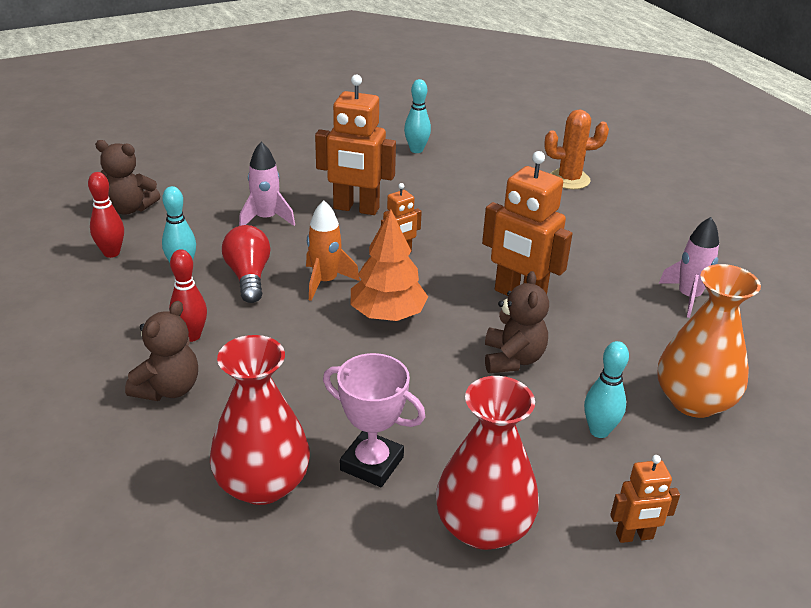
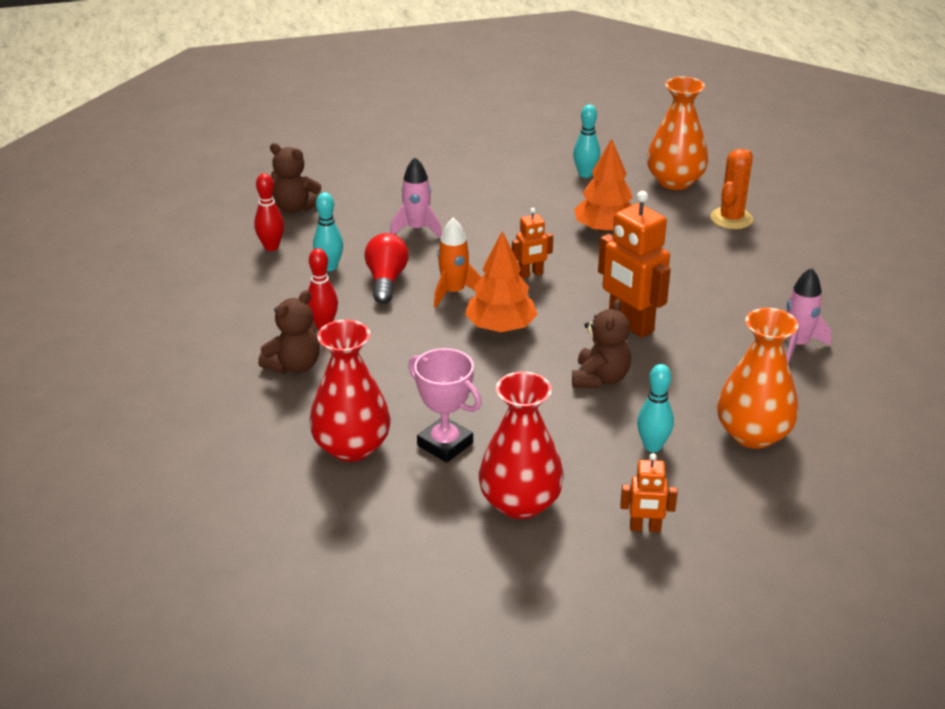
camera: 15 degrees right, 0 degrees up
orange robot [315,74,396,215] -> none
orange cactus [544,109,609,189] -> orange cactus turned 75 degrees counterclockwise [710,149,753,229]
none -> orange tree [574,139,633,233]
none -> orange vase [647,77,708,190]

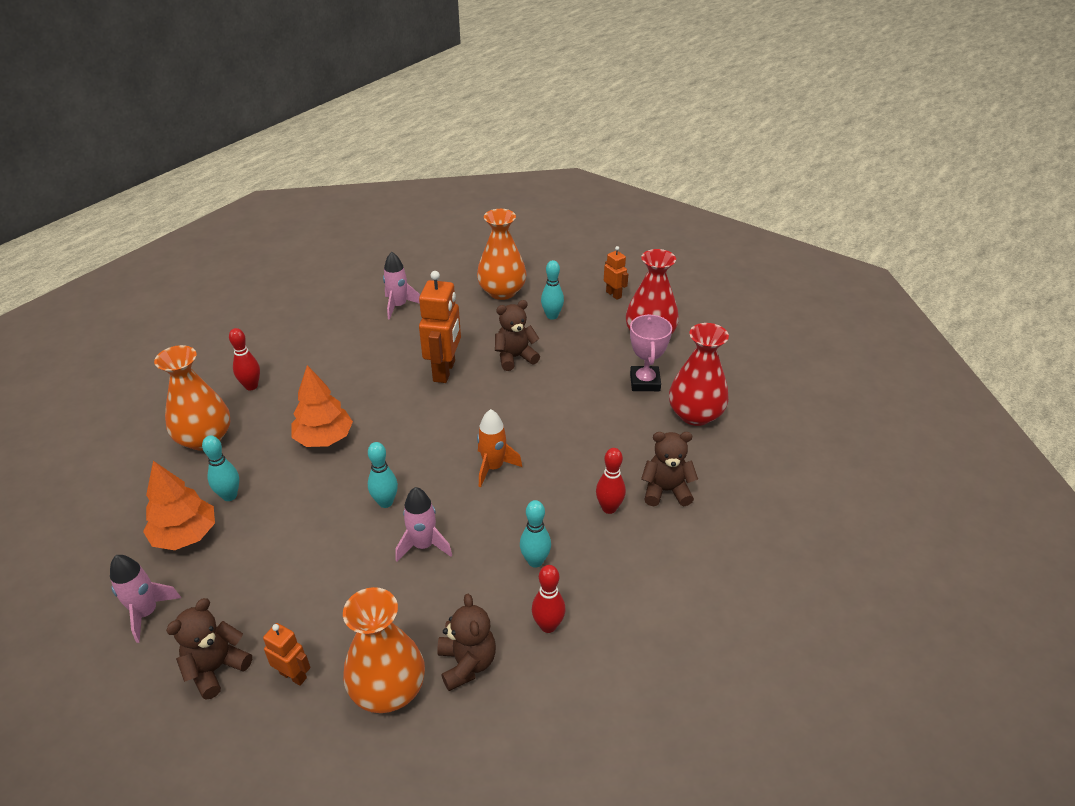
camera: 130 degrees left, 5 degrees up
red light bulb [364,233,409,304] -> none
orange tree [465,231,538,332] -> orange tree moved to [143,461,215,550]
orange robot [512,208,553,278] -> orange robot moved to [263,623,310,686]
orange cactus [710,149,753,229] -> red bowling pin [229,328,260,390]
none -> pink rocket [110,555,181,643]
none -> brown teddy bear [166,598,252,700]
none -> orange vase [343,587,425,713]
none -> turquoise bowling pin [368,442,398,508]

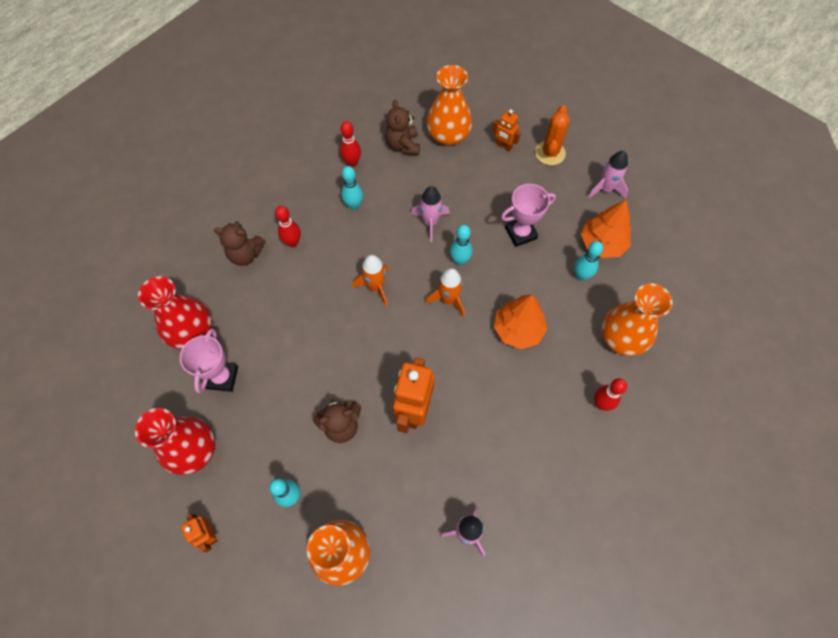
camera: 175 degrees left, 25 degrees up
brown teddy bear [166,598,252,700] -> orange cactus [535,105,570,165]
none -> orange rocket [425,268,465,317]
none -> pink trophy [501,184,556,247]

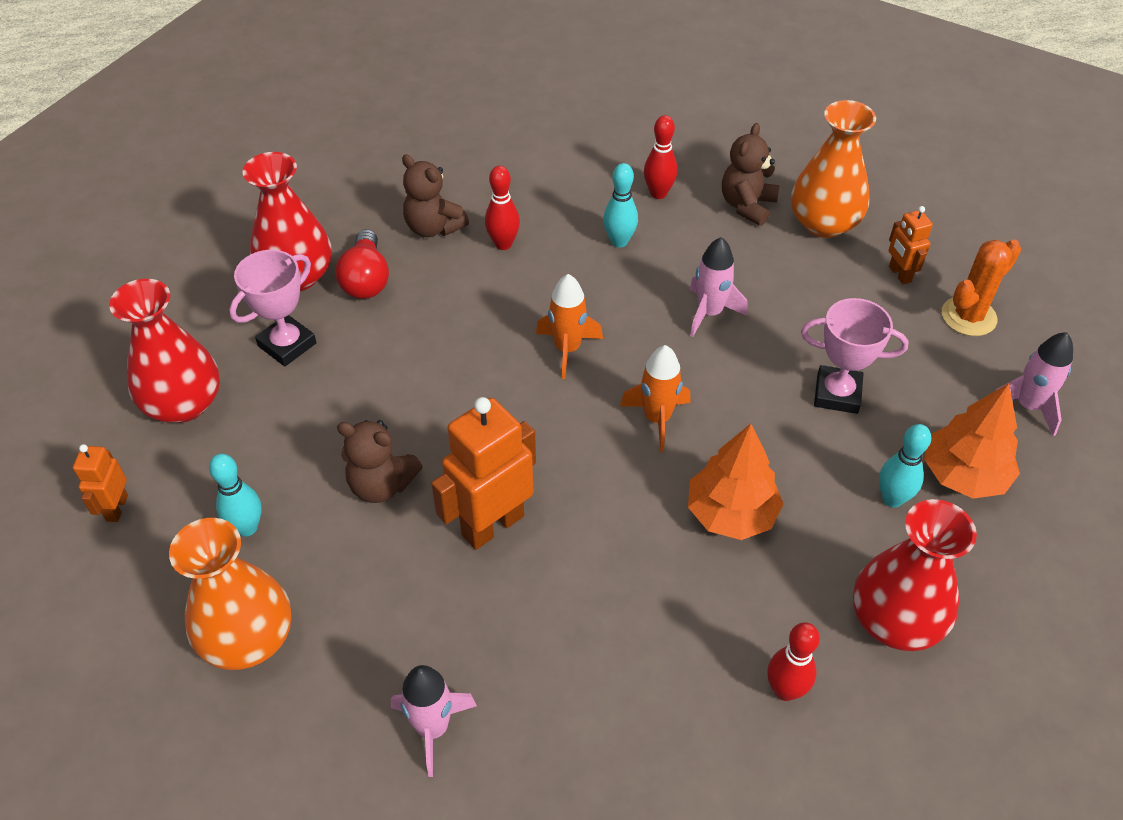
camera: 35 degrees right, 15 degrees down
turquoise bowling pin [450,225,473,265] -> none
orange vase [601,283,672,356] -> red vase [853,499,977,651]
none -> red light bulb [335,229,389,299]

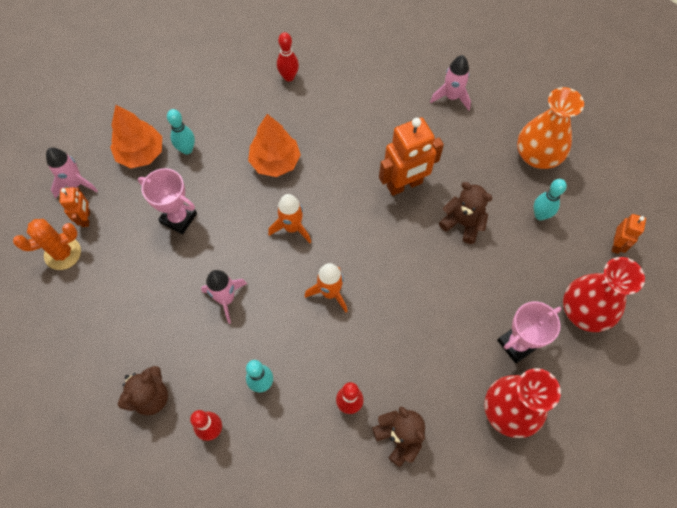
camera: 165 degrees left, 15 degrees up
red light bulb [335,229,389,299] -> none
orange vase [791,100,876,238] -> none
red vase [853,499,977,651] -> none
orange robot [888,206,933,285] -> orange robot moved to [59,187,90,227]

